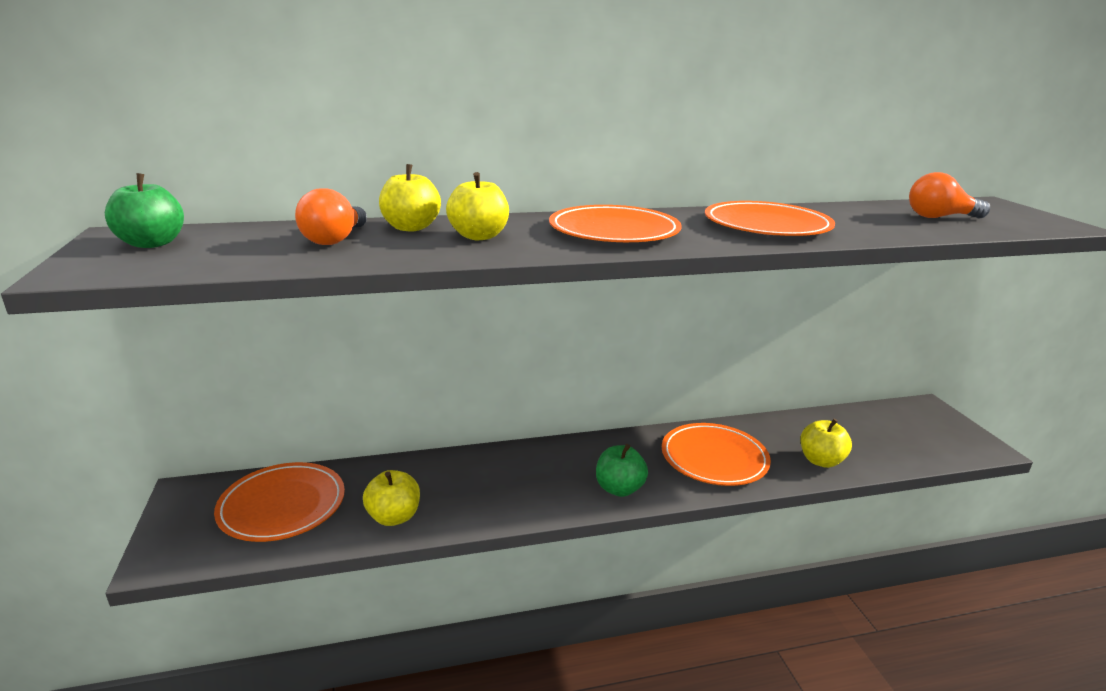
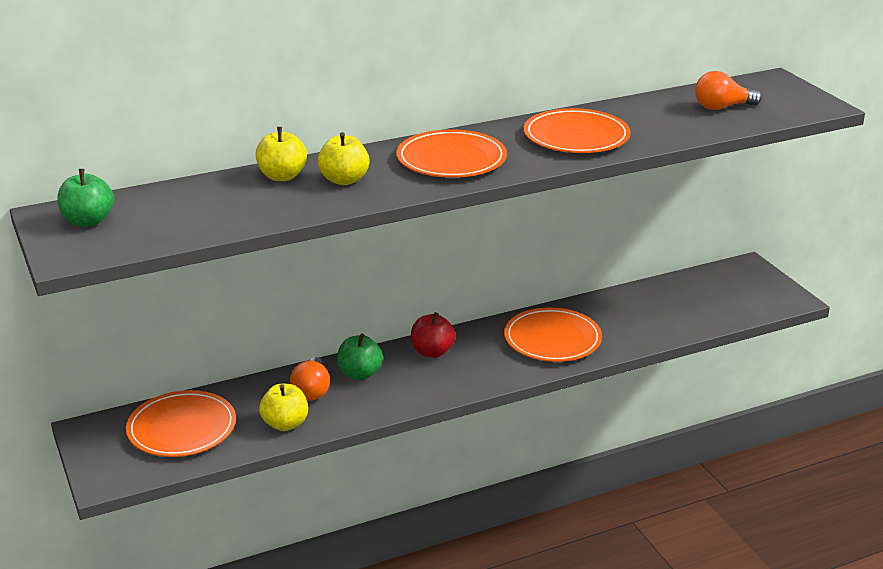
camera: 10 degrees left, 5 degrees up
orange light bulb [295,188,367,245] -> orange light bulb moved to [290,357,330,401]
green apple [596,444,648,497] -> green apple moved to [337,333,383,380]
yellow apple [800,418,852,468] -> none
none -> red apple [411,312,455,358]

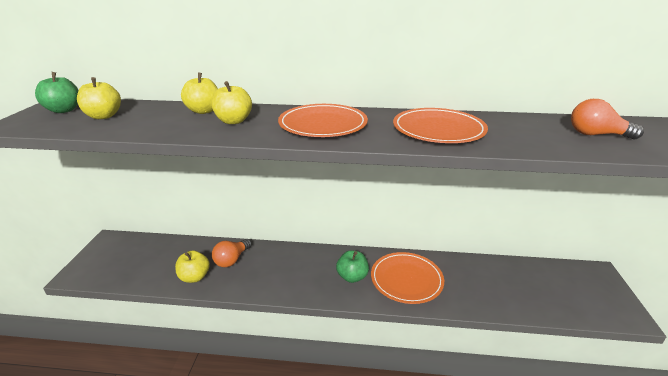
camera: 30 degrees right, 0 degrees up
orange plate [126,390,236,457] -> none
green apple [337,333,383,380] -> green apple moved to [336,250,369,283]
red apple [411,312,455,358] -> none
none -> yellow apple [77,77,121,119]

